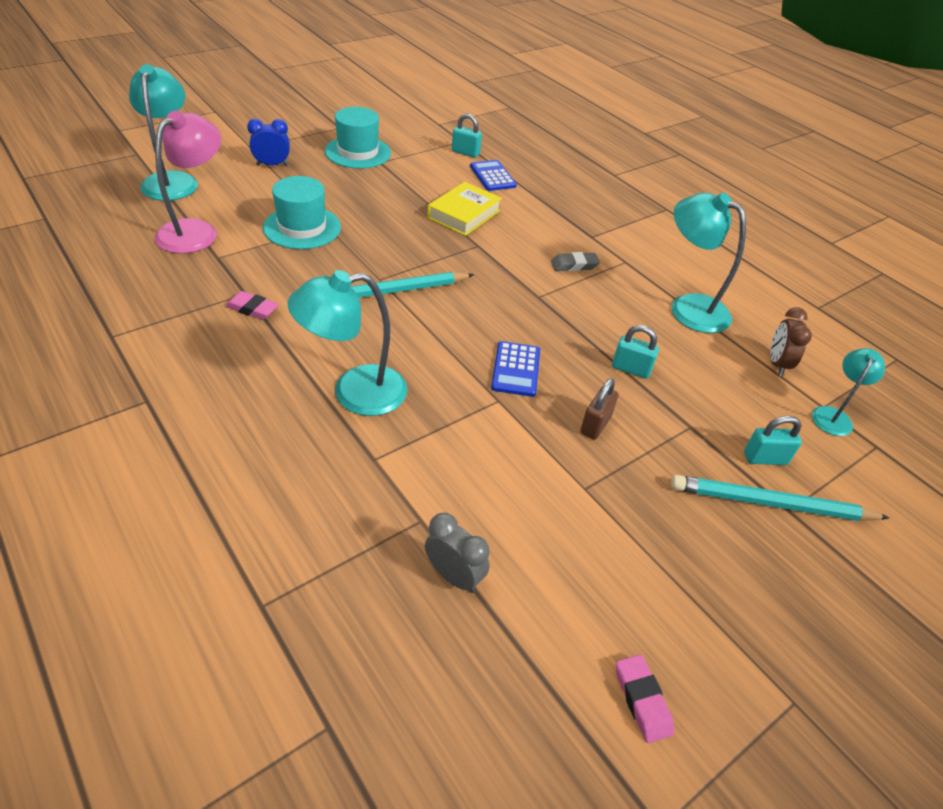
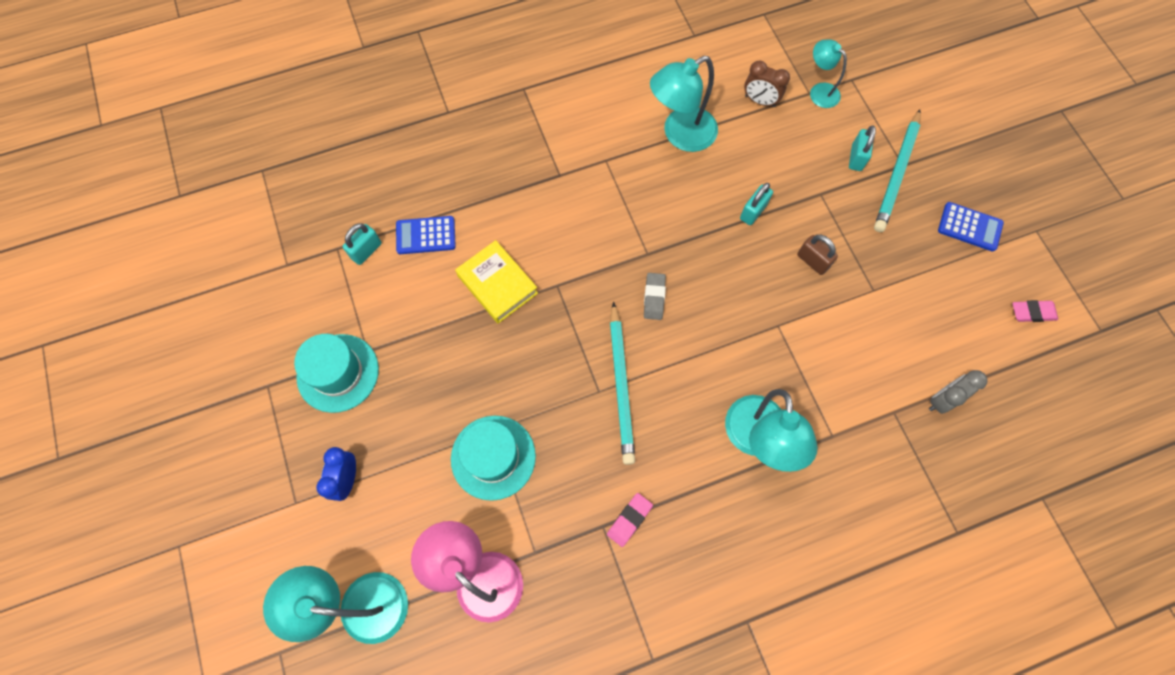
camera: 70 degrees left, 25 degrees up
blue calculator [491,341,540,397] -> blue calculator moved to [938,202,1004,252]
grey eraser [551,252,600,271] -> grey eraser moved to [644,273,666,320]

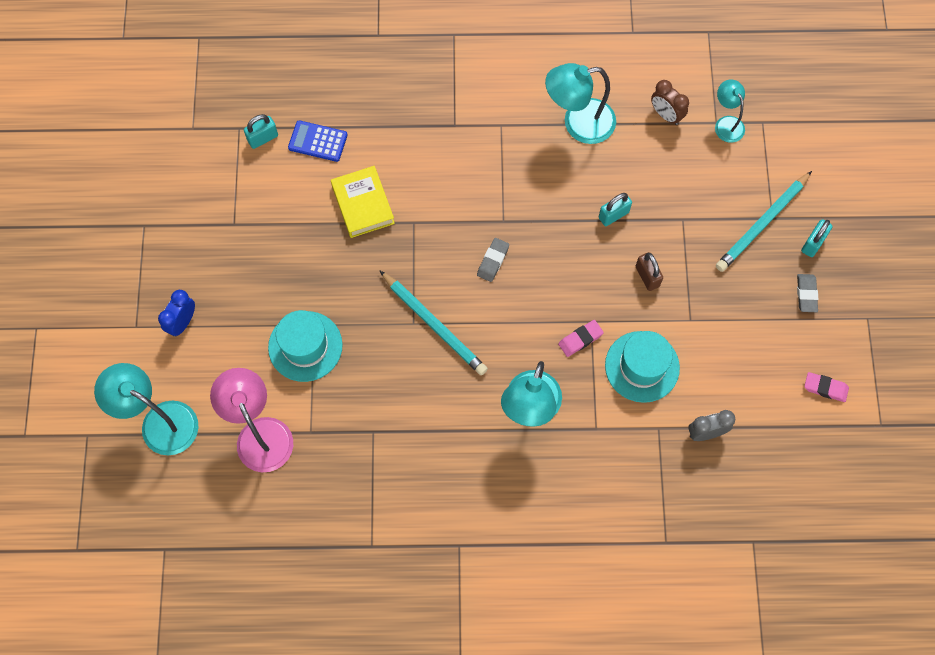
camera: 20 degrees right, 0 degrees up
turquoise hat [294,334,379,413] -> turquoise hat moved to [605,331,680,403]
pink eraser [607,493,653,547] -> pink eraser moved to [558,320,604,357]
turquoise pencil [610,302,635,465] -> turquoise pencil turned 60 degrees counterclockwise [380,271,488,375]
turquoise padlock [849,125,876,171] -> turquoise padlock moved to [801,219,832,257]
blue calculator [938,202,1004,252] -> grey eraser [797,274,818,312]

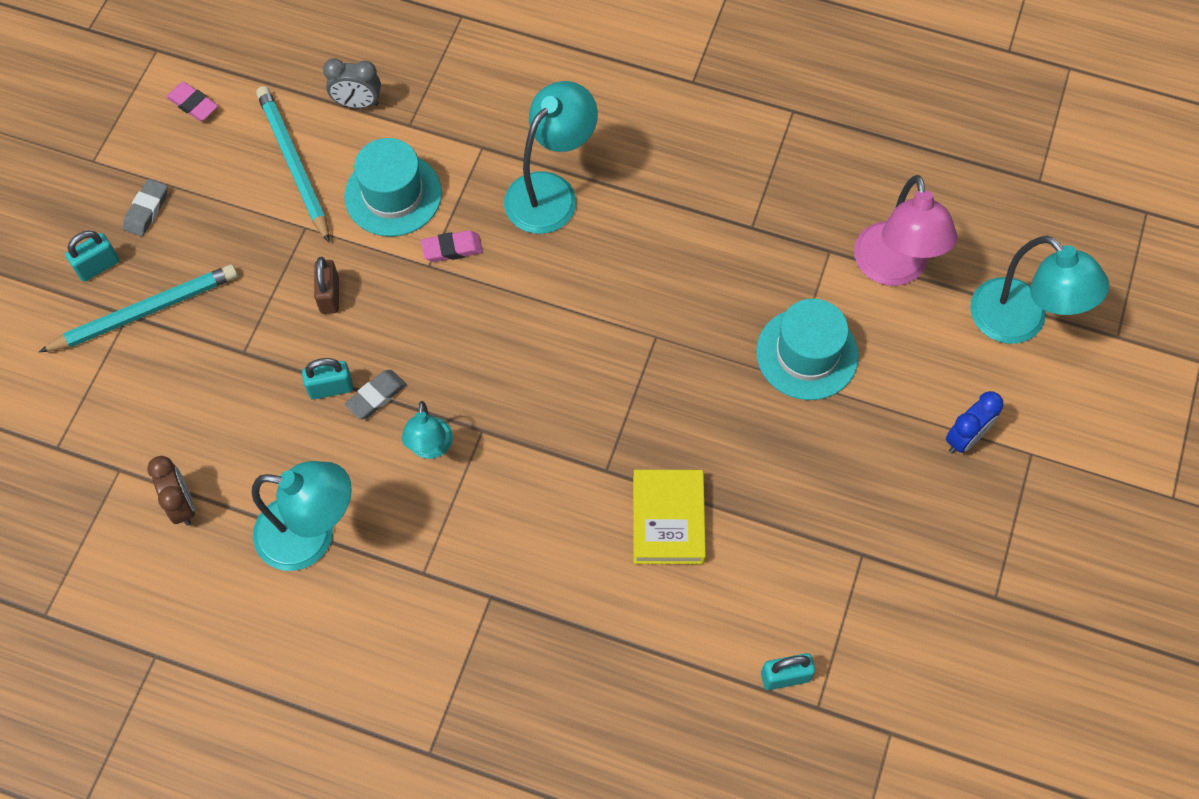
camera: 160 degrees left, 5 degrees down
blue calculator [288,120,348,162] -> none
turquoise pencil [380,271,488,375] -> turquoise pencil moved to [256,86,330,243]
grey eraser [477,238,509,282] -> grey eraser moved to [345,370,406,419]
turquoise lamp [715,80,745,143] -> turquoise lamp moved to [402,401,453,459]

